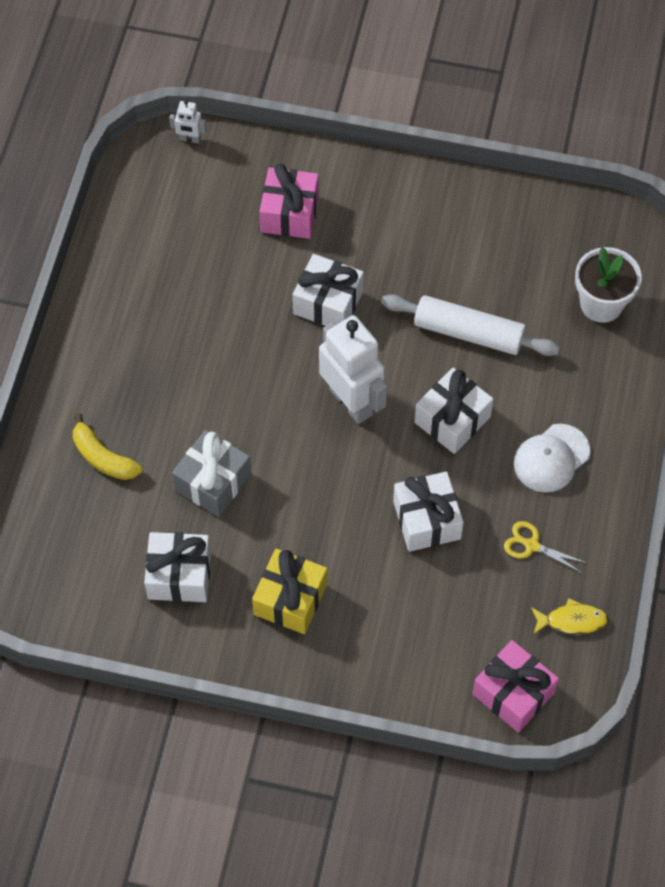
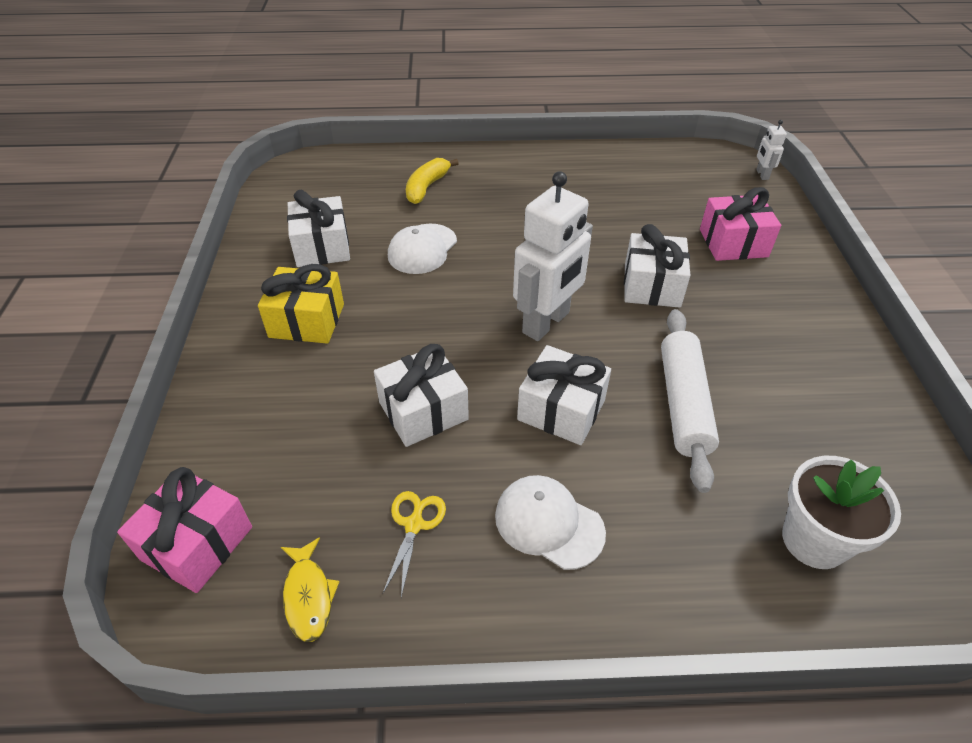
camera: 75 degrees right, 15 degrees down
grey gift [172,430,251,517] -> white cap [388,224,457,274]

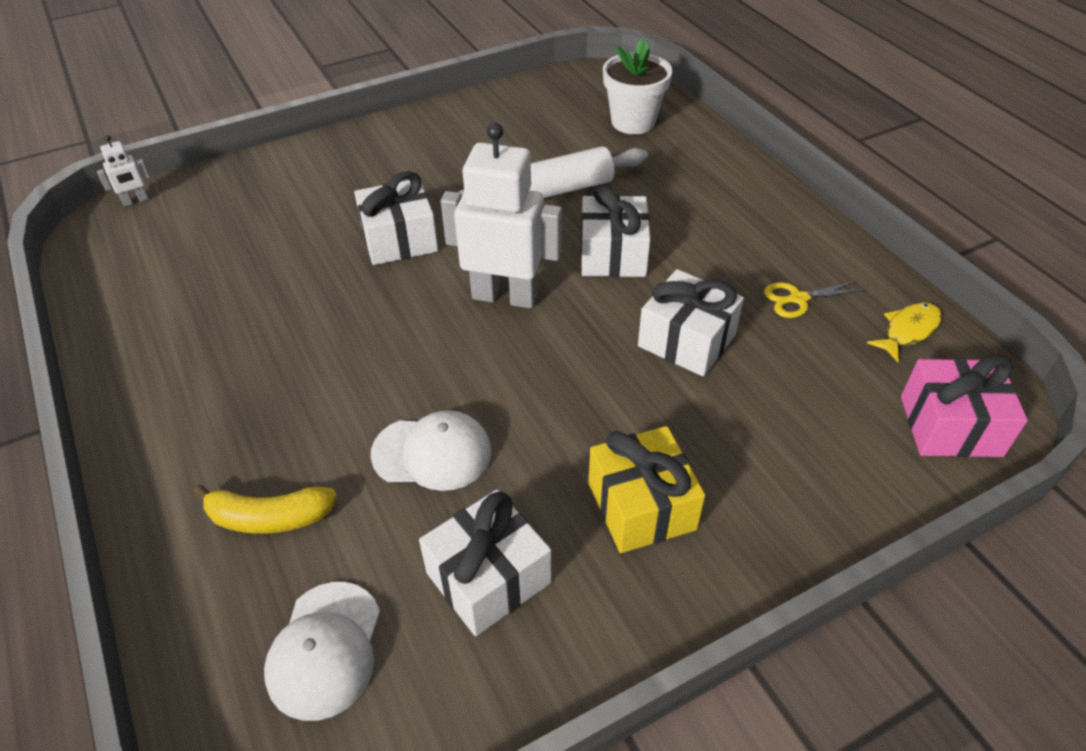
camera: 115 degrees left, 0 degrees up
white cap [495,475,606,570] -> white cap moved to [264,582,380,721]
pink gift [700,187,781,261] -> none

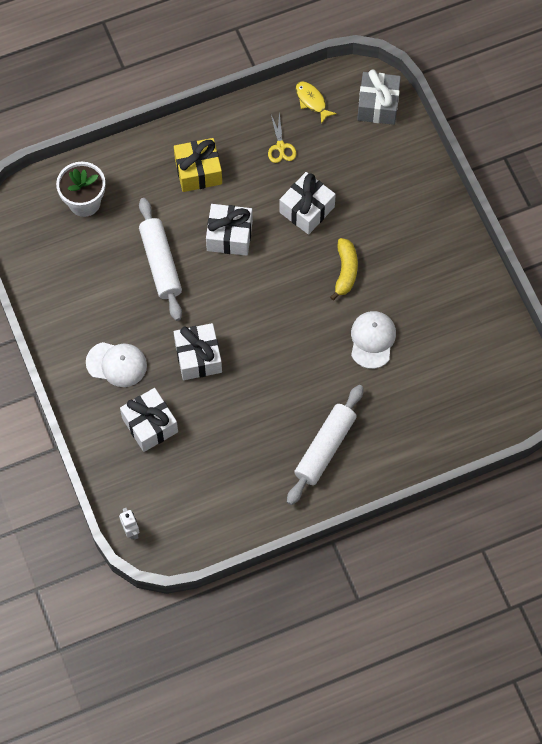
camera: 85 degrees left, 20 degrees up
yellow banana [193,485,337,534] -> yellow banana moved to [330,238,358,300]
white cap [264,582,380,721] -> white cap moved to [86,342,147,387]
white gift [419,489,551,636] -> white gift moved to [120,388,178,452]
white robot [441,123,562,308] -> none
yellow gift [588,426,705,553] -> yellow gift moved to [174,138,222,192]
pink gift [901,355,1028,457] -> grey gift [357,69,401,125]
none -> white rolling pin [287,385,364,505]

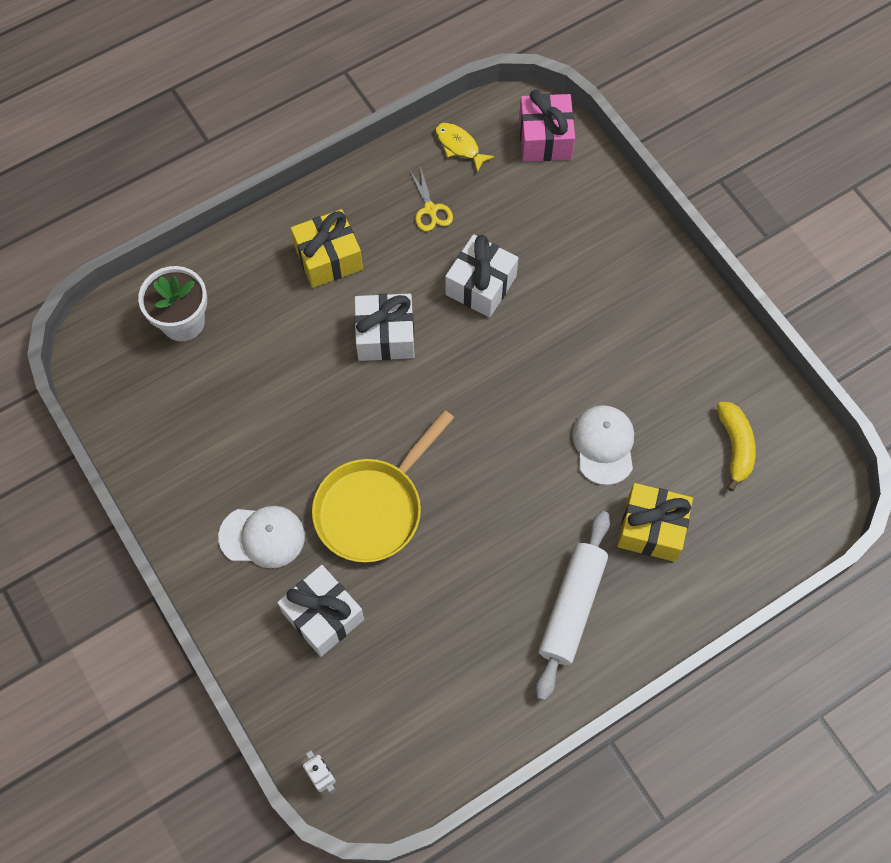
camera: 10 degrees left, 0 degrees up
white rolling pin [139,198,182,321] -> none
white gift [174,323,222,380] -> yellow pan [312,410,454,563]
yellow banana [330,238,358,300] -> yellow banana moved to [717,402,756,491]
grey gift [357,69,401,125] -> pink gift [519,90,575,162]
none -> yellow gift [617,483,693,562]

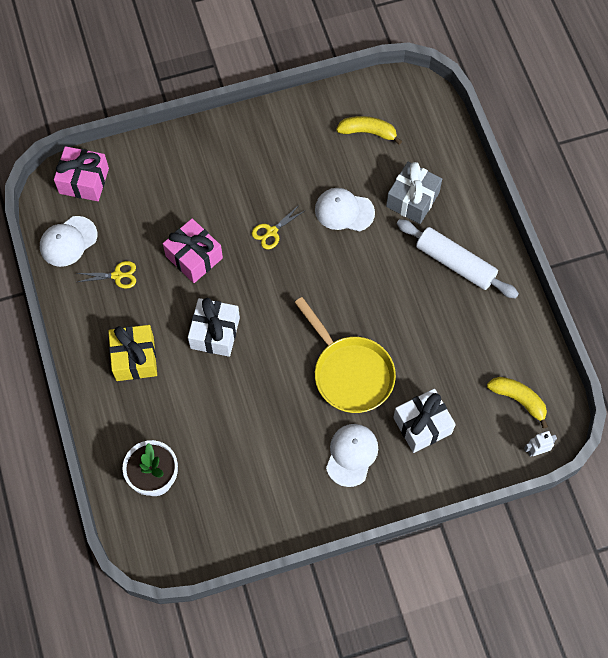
camera: 75 degrees left, 0 degrees up
yellow fish [435,123,495,173] -> white cap [40,216,97,267]
white gift [445,234,519,318] -> pink gift [163,218,223,283]
yellow gift [617,483,693,562] -> grey gift [386,162,442,224]
none -> yellow scissors [252,204,306,249]
none -> yellow banana [487,377,548,429]

